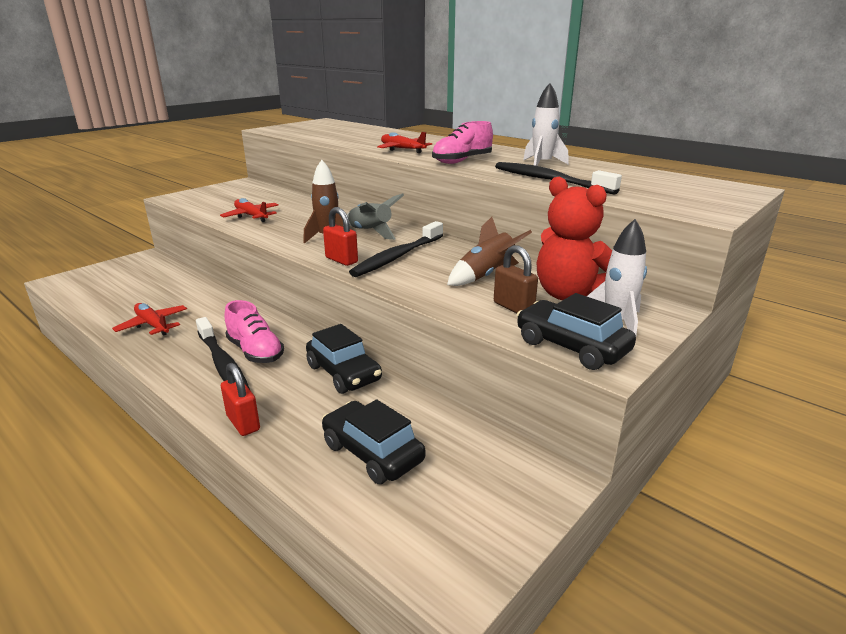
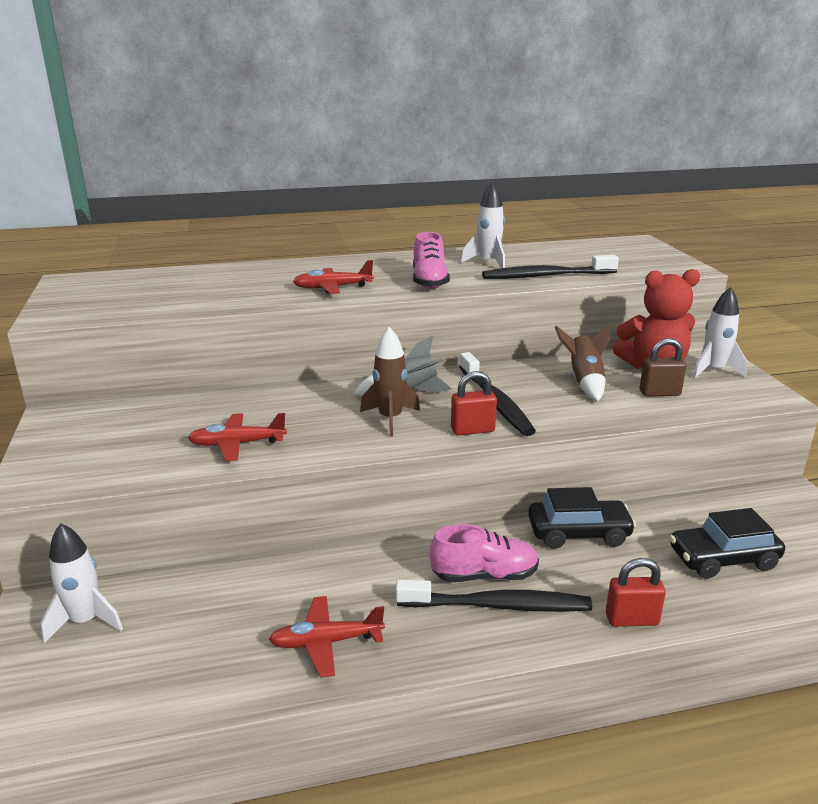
camera: 55 degrees left, 0 degrees up
black car [517,293,636,370] -> none
none -> white rocket [41,523,123,643]

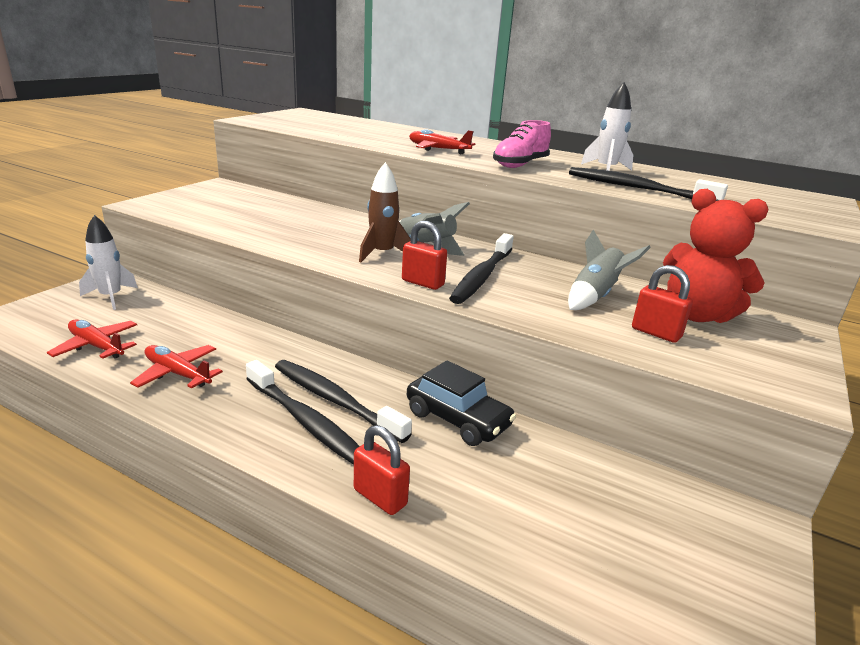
camera: 40 degrees right, 0 degrees up
red plane [188,413,287,461] -> red plane moved to [47,319,137,359]
pink shoe [430,524,539,582] -> black toothbrush [275,360,412,443]
brown rocket [555,325,611,401] -> grey rocket [568,230,651,310]
brown padlock [639,338,687,397] -> red padlock [632,265,693,343]
black car [670,508,785,579] -> none
white rocket [693,287,747,378] -> none

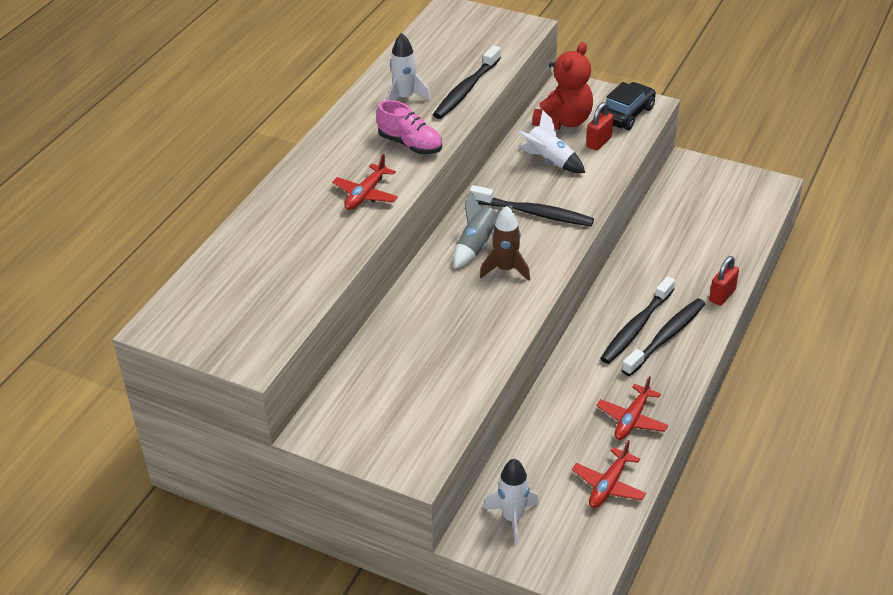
camera: 90 degrees left, 15 degrees up
red padlock [402,221,447,290] -> none
black car [407,360,516,446] -> black car moved to [600,82,656,130]
grey rocket [568,230,651,310] -> white rocket [517,110,585,173]

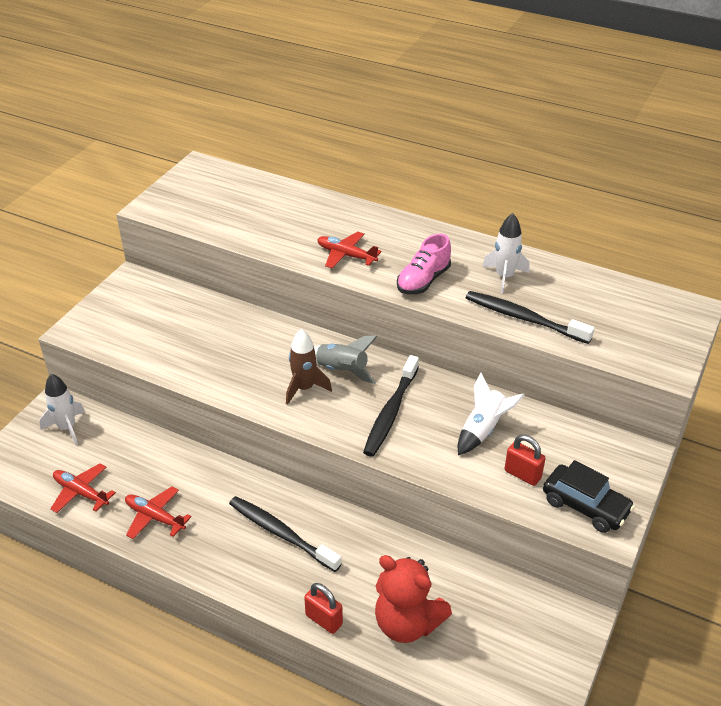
camera: 90 degrees right, 0 degrees up
red teddy bear [532,42,593,130] -> red teddy bear moved to [375,555,452,643]
black toothbrush [622,298,705,376] -> none

